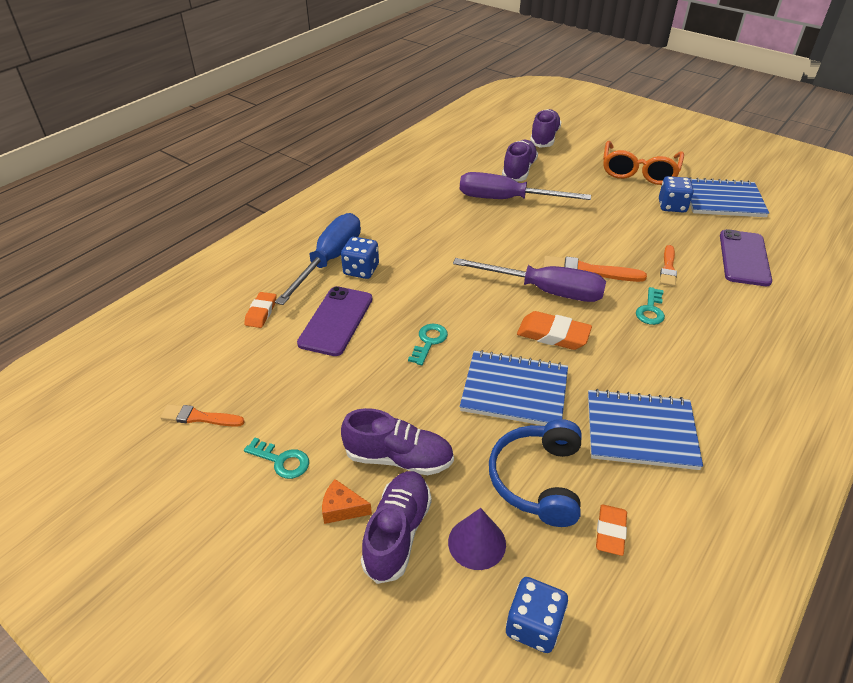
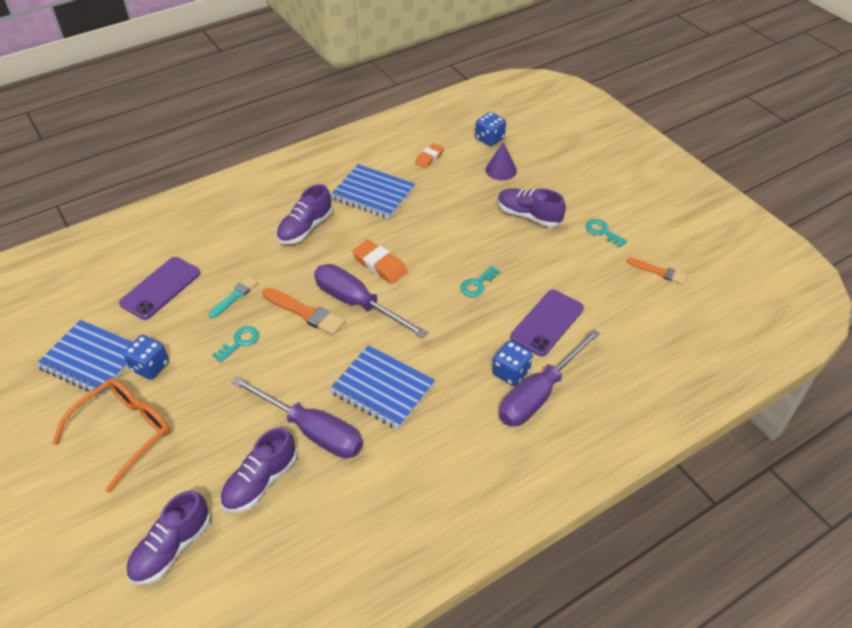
camera: 160 degrees left, 5 degrees up
orange eraser [244,292,276,328] -> none
blue screwdriver [275,213,361,305] -> purple screwdriver [499,329,600,426]
orange cheese [322,479,372,524] -> none
purple shoe [361,471,432,584] -> purple shoe moved to [276,184,333,244]
blue notebook [460,350,568,426] -> blue notebook moved to [329,345,435,429]
blue headphones [489,419,582,527] -> none
turquoise key [636,287,665,325] -> turquoise key moved to [212,326,259,362]
orange brush [660,245,677,287] -> turquoise brush [209,276,258,318]

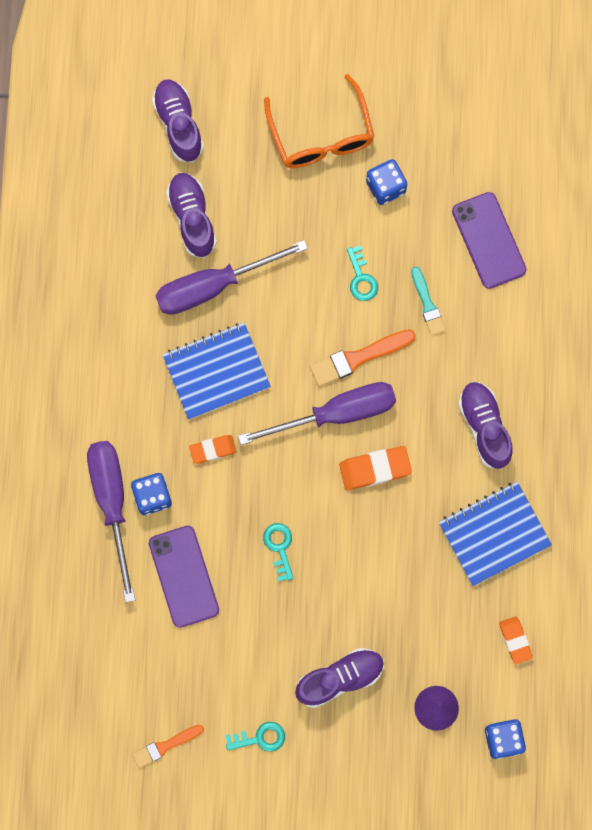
camera: 125 degrees right, 30 degrees up
blue notebook [36,320,133,396] -> none
none -> orange eraser [189,435,237,464]

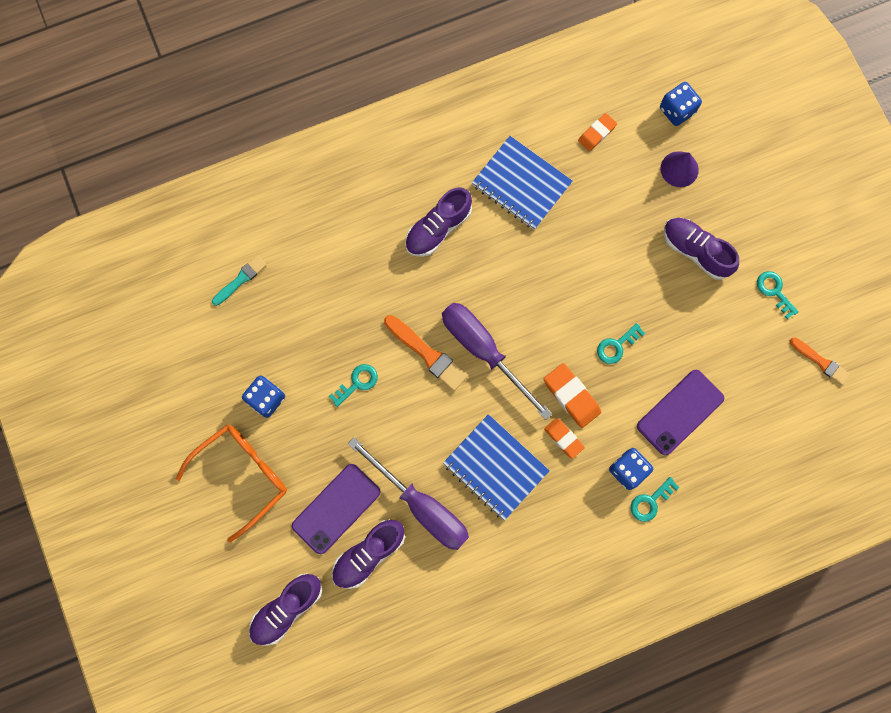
camera: 115 degrees left, 0 degrees up
purple screwdriver [87,441,135,602] -> turquoise key [631,477,679,522]
orange eraser [339,446,412,490] -> orange eraser moved to [544,363,601,428]
turquoise brush [411,267,446,336] -> turquoise brush moved to [212,255,266,306]
purple phone [452,192,527,289] -> purple phone moved to [292,464,381,554]

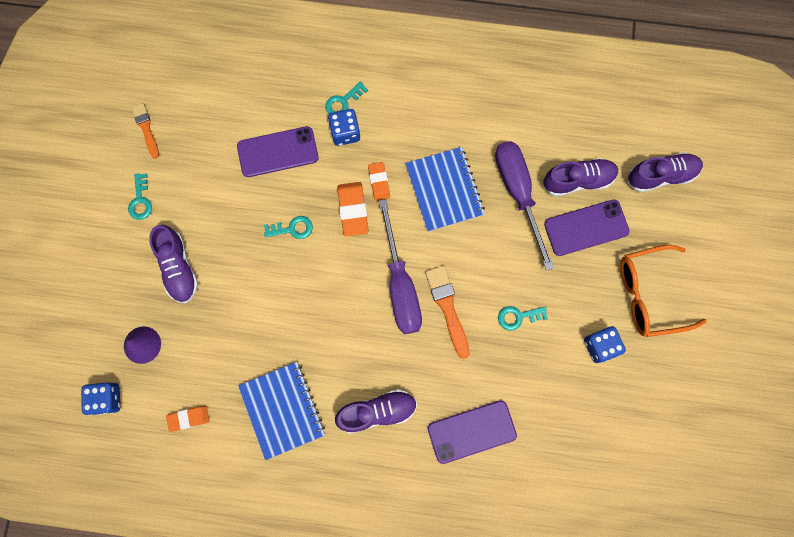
camera: 150 degrees left, 0 degrees up
turquoise brush [212,255,266,306] -> none
turquoise key [631,477,679,522] -> turquoise key turned 150 degrees clockwise [325,81,368,114]
none -> purple phone [427,401,517,464]

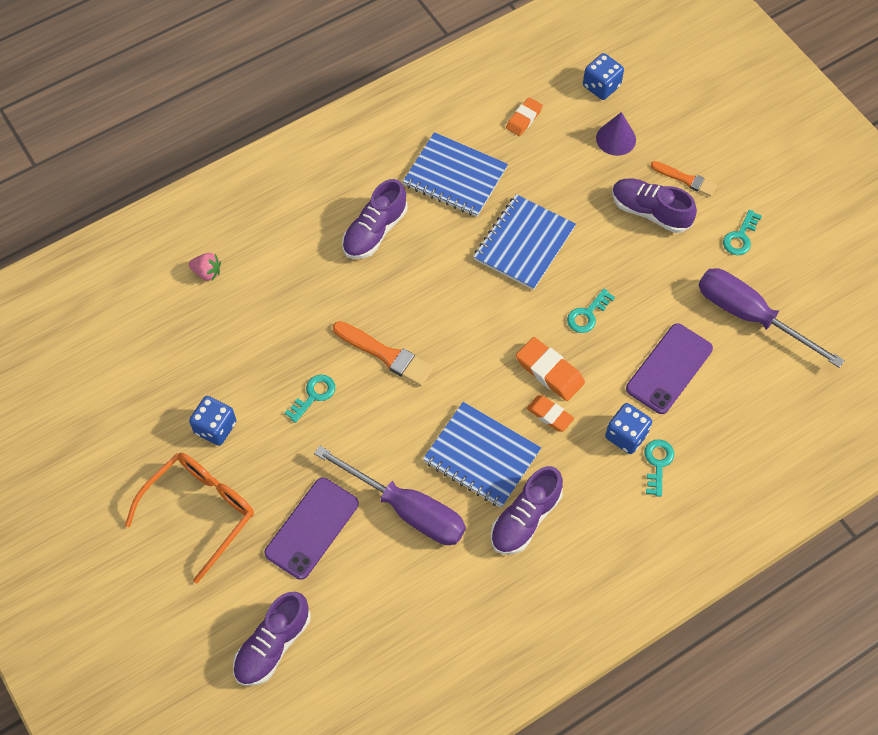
camera: 140 degrees right, 15 degrees down
turquoise key [128,173,152,220] -> turquoise key turned 105 degrees counterclockwise [723,210,762,255]
orange brush [132,103,159,158] -> orange brush moved to [650,161,717,197]
purple screwdriver [378,199,422,334] -> purple screwdriver moved to [699,268,845,368]
purple phone [427,401,517,464] -> none
purple shoe [543,158,619,197] -> purple shoe moved to [491,466,563,554]
none -> pink strawberry [189,253,221,281]
none -> blue notebook [473,194,576,290]

